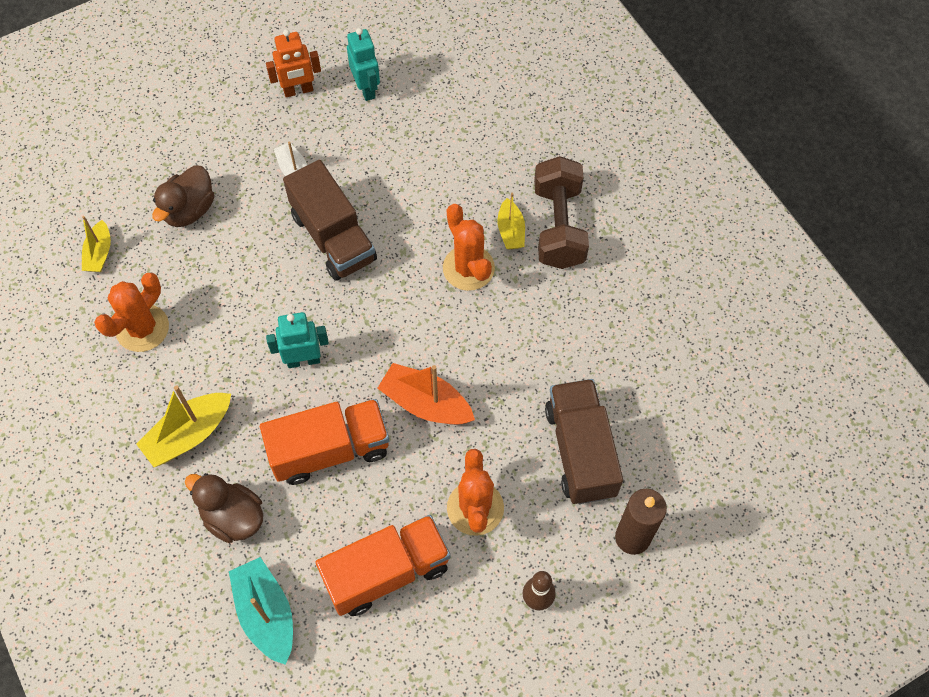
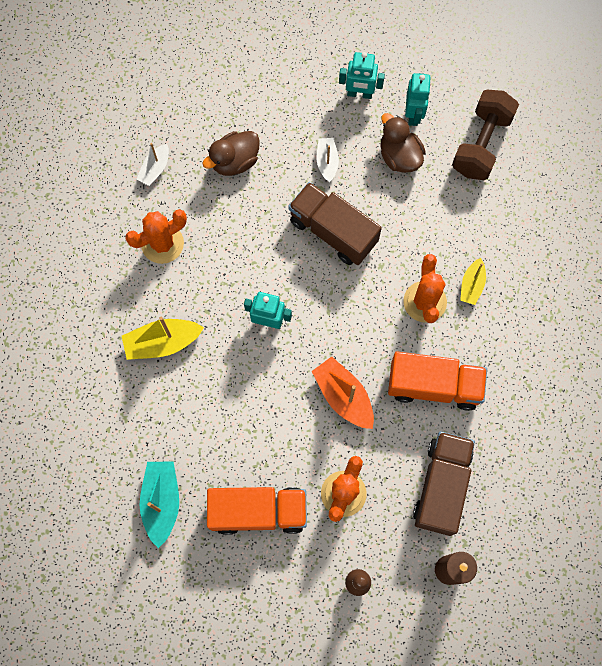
camera: 25 degrees right, 10 degrees up
yellow boat [82,216,111,272] -> white boat [136,143,169,186]
brown duck [185,473,263,543] -> brown duck moved to [380,113,426,173]
orange truck [260,399,389,485] -> orange truck moved to [388,351,487,411]
orange robot [266,29,321,98] -> turquoise robot [339,52,385,99]
brown truck [283,160,377,281] -> brown truck turned 135 degrees clockwise [288,182,382,265]
brown dumbbell [534,156,589,269] -> brown dumbbell moved to [452,90,519,180]

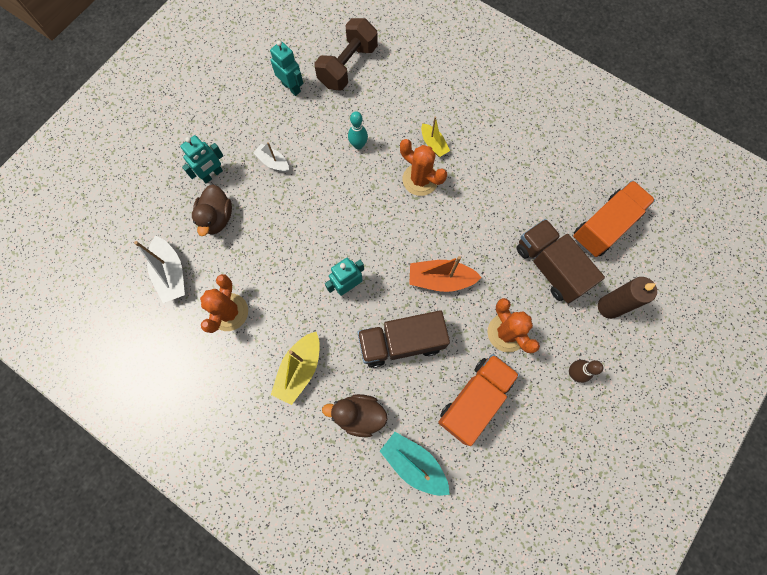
camera: 50 degrees left, 0 degrees up
white boat [136,143,169,186] -> white boat [134,236,185,303], size x1.62
brown truck [288,182,382,265] -> brown truck moved to [357,310,450,368]
turquoise robot [339,52,385,99] -> turquoise robot moved to [180,135,223,183]
brown duck [380,113,426,173] -> brown duck moved to [322,394,388,437]
orange truck [388,351,487,411] -> orange truck moved to [573,180,655,257]
brown dumbbell [452,90,519,180] -> brown dumbbell turned 60 degrees clockwise [314,18,378,90]
none -> turquoise bowling pin [348,112,368,150]

